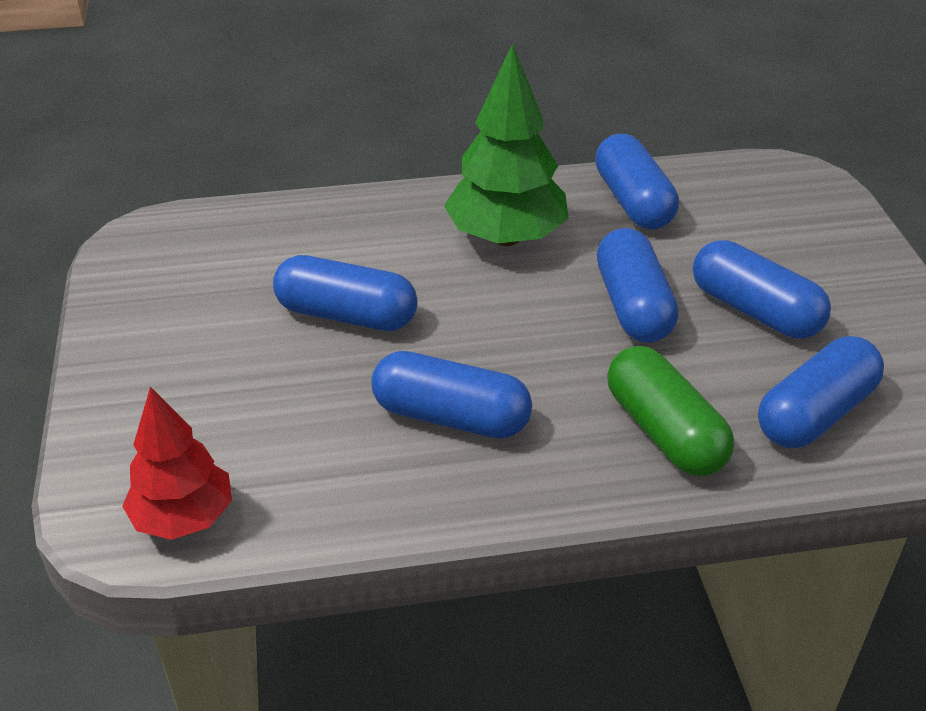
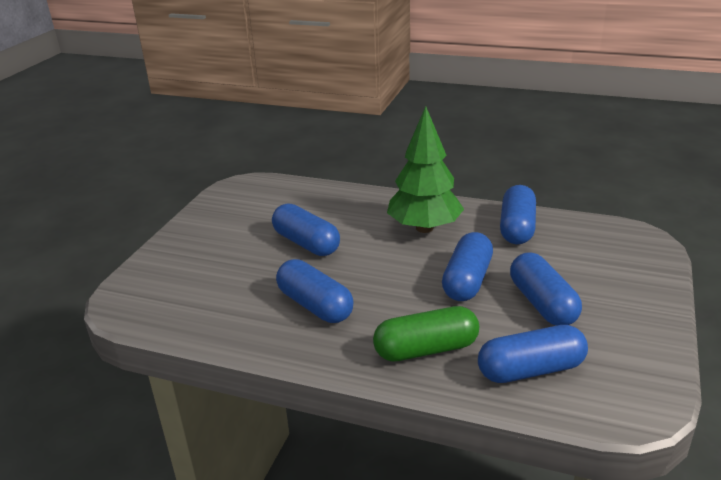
camera: 30 degrees right, 10 degrees down
red tree [122,387,232,540] -> none
green capsule [607,346,734,476] -> green capsule turned 75 degrees clockwise [373,306,479,362]

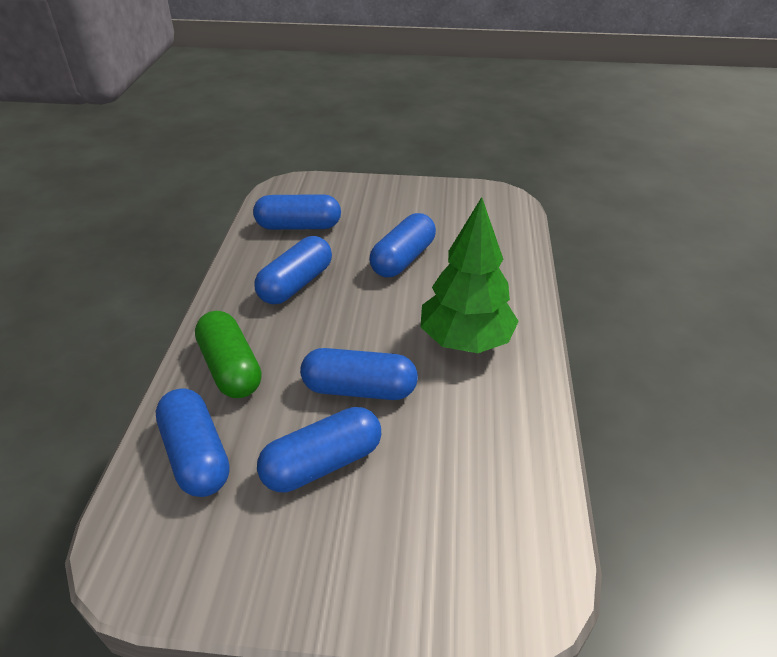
camera: 75 degrees right, 10 degrees up
blue capsule [500,185,536,244] -> blue capsule moved to [253,194,341,230]

